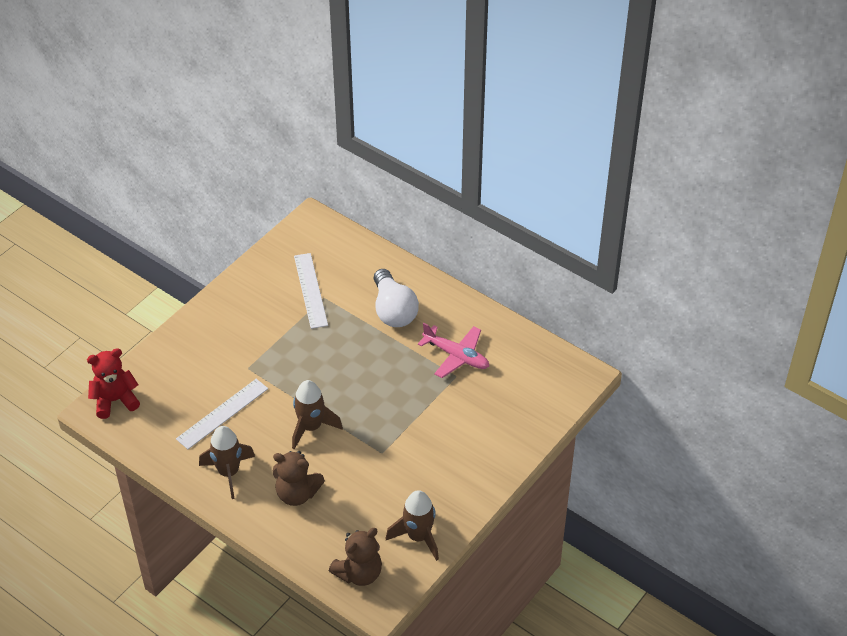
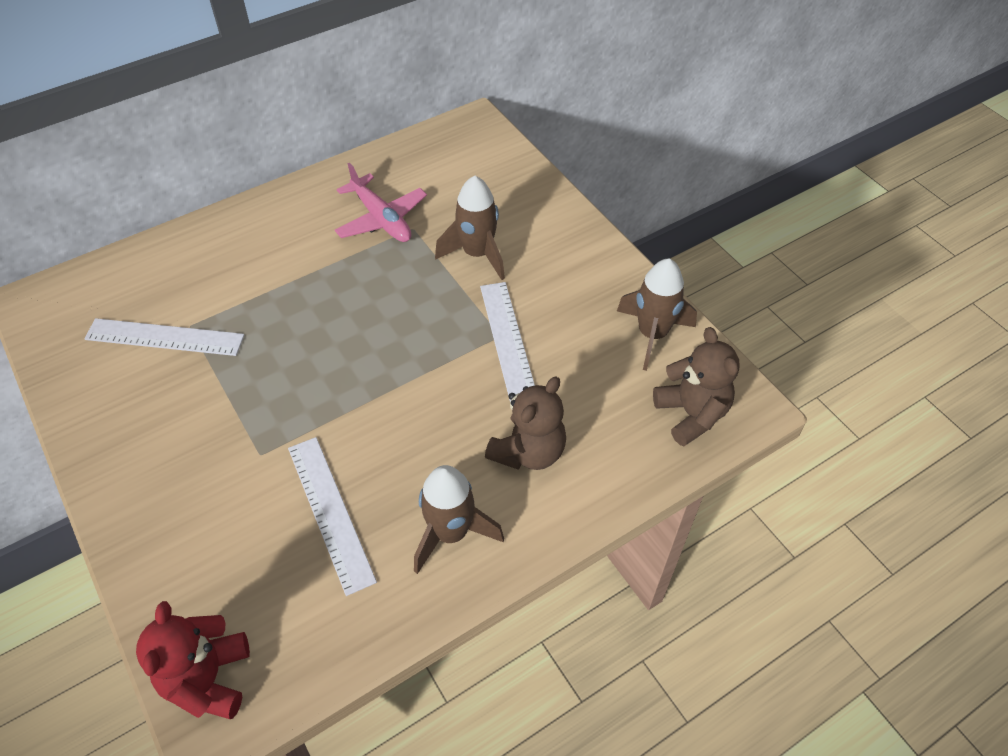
camera: 70 degrees left, 5 degrees up
brown rocket [292,380,343,449] -> brown rocket moved to [435,176,505,280]
white light bulb [374,269,419,327] -> none
pink plane [418,323,489,378] -> pink plane turned 90 degrees clockwise [335,163,427,242]
none -> white ruler [480,282,535,402]

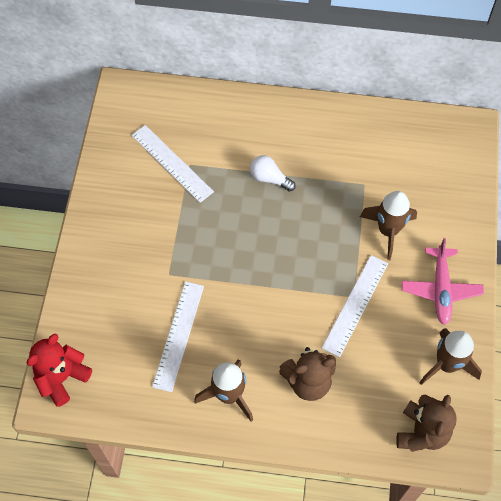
camera: 40 degrees right, 10 degrees up
pink plane [335,163,427,242] -> pink plane moved to [402,238,484,325]
none -> white light bulb [250,155,296,192]

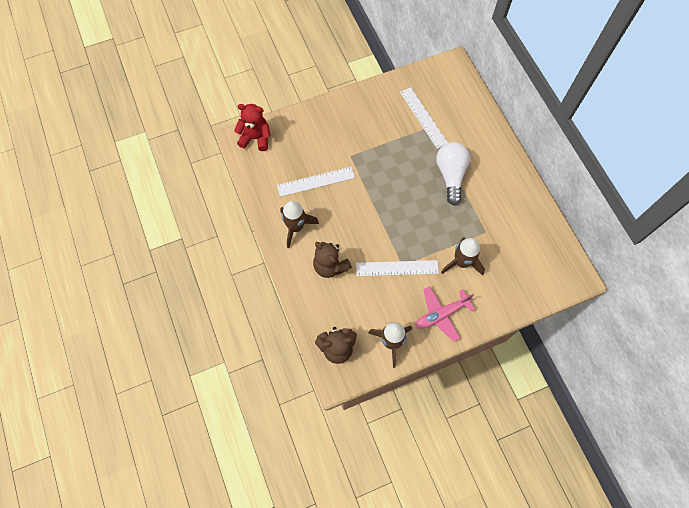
camera: 60 degrees right, 5 degrees up
white ruler [131,125,214,203] -> white ruler turned 45 degrees counterclockwise [400,87,448,149]
white light bulb [250,155,296,192] -> white light bulb [436,142,470,205], size x1.73

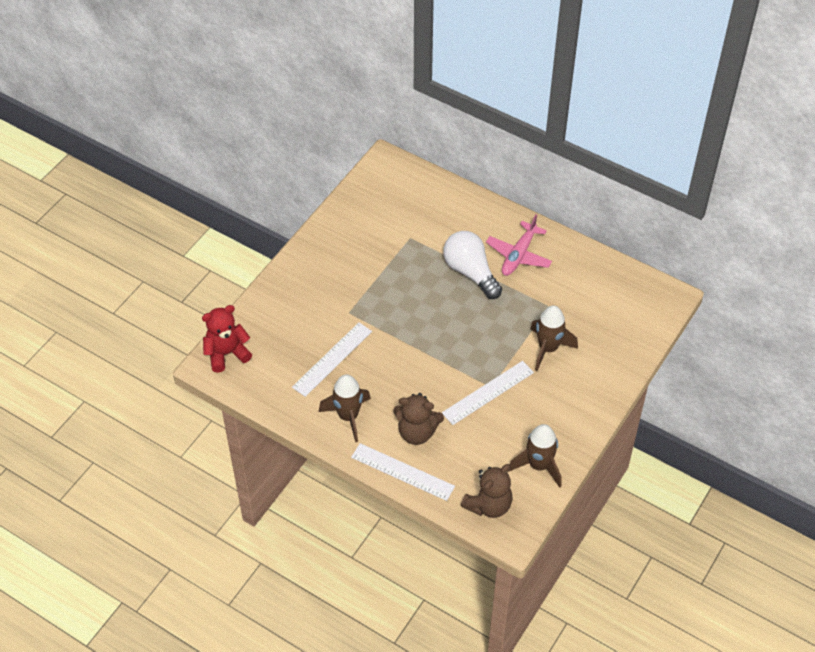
camera: 35 degrees left, 15 degrees down
white ruler [400,87,448,149] -> white ruler moved to [351,443,455,501]
pink plane [416,286,475,342] -> pink plane moved to [486,215,552,276]

